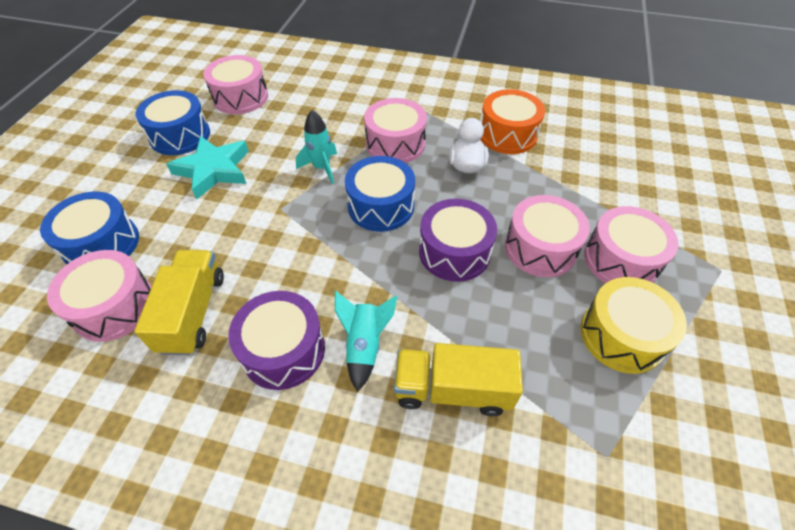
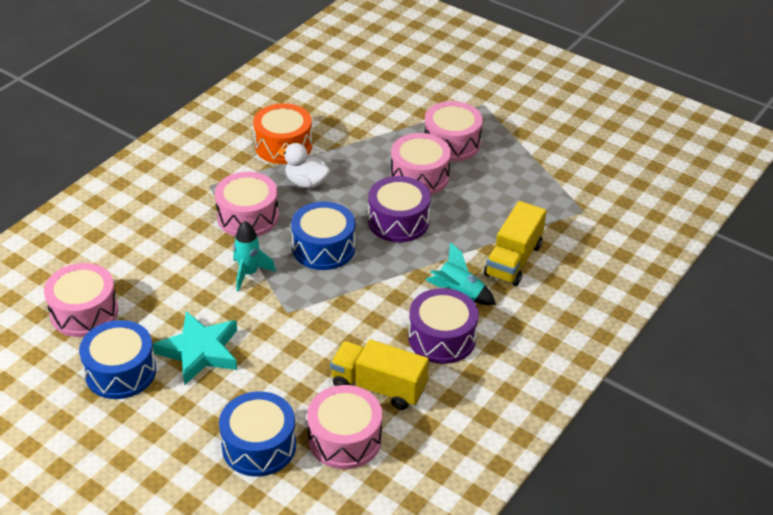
camera: 70 degrees left, 10 degrees down
yellow drum [581,277,687,374] -> none

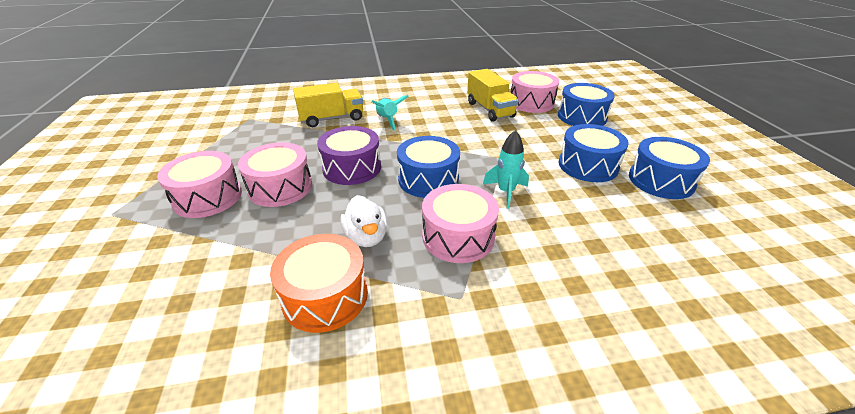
camera: 135 degrees left, 5 degrees down
pink drum [44,263,118,337] -> none
turquoise star [153,311,237,385] -> blue drum [559,124,629,182]
purple drum [408,288,479,364] -> none

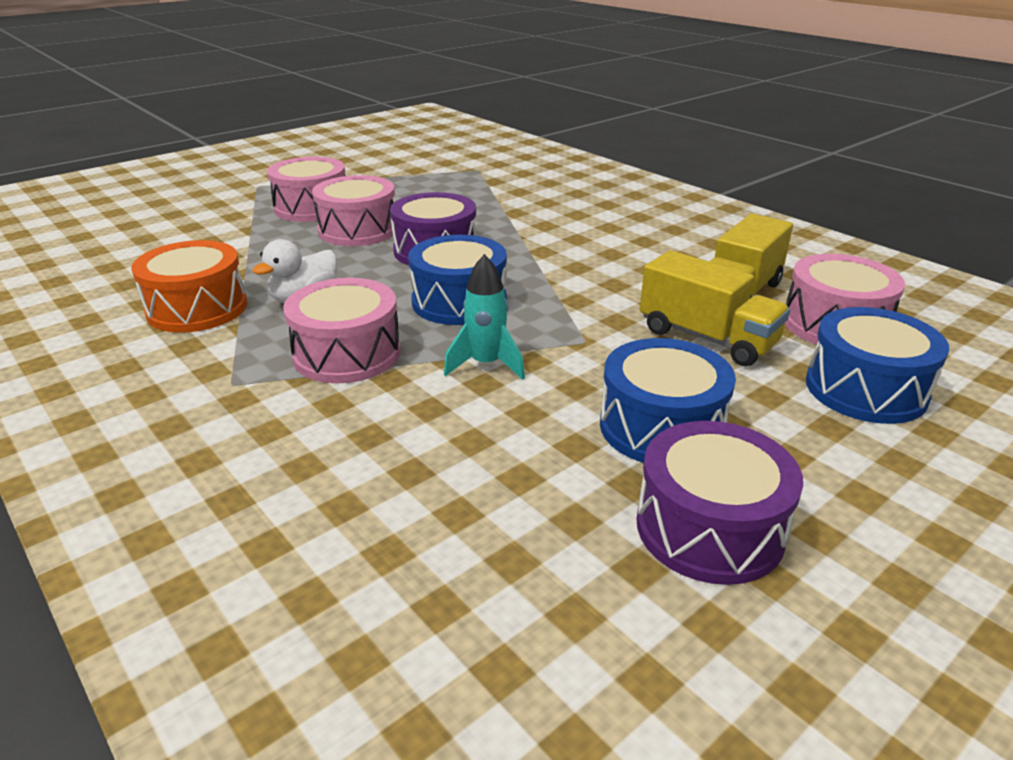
camera: 60 degrees right, 5 degrees down
yellow truck [293,83,363,127] -> yellow truck moved to [640,250,790,366]
turquoise rocket [371,95,409,131] -> none
blue drum [629,137,710,199] -> purple drum [637,421,803,585]

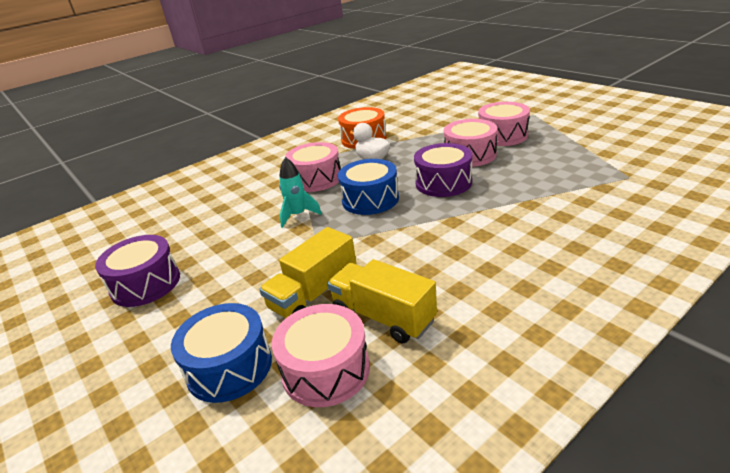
camera: 95 degrees right, 0 degrees up
blue drum [600,338,736,463] -> none

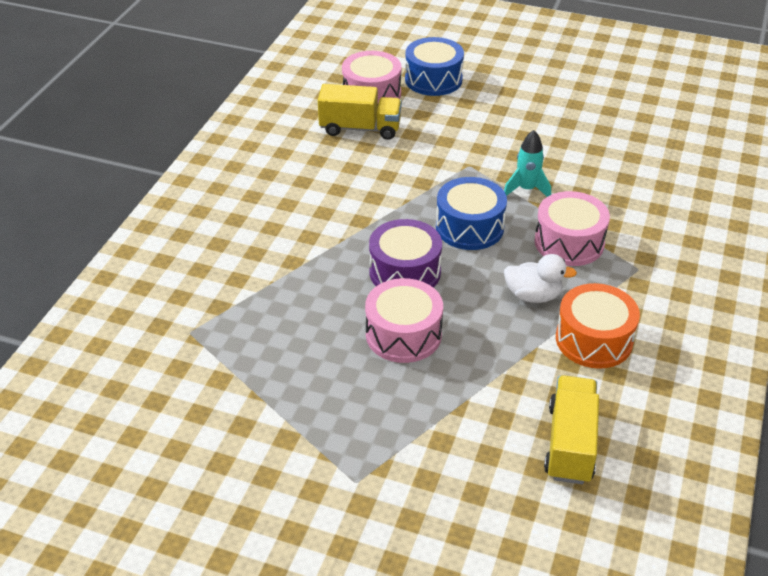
camera: 145 degrees right, 10 degrees up
purple drum [95,235,180,307] -> none
yellow truck [259,227,356,319] -> yellow truck moved to [544,375,599,484]
pink drum [478,102,530,146] -> none

